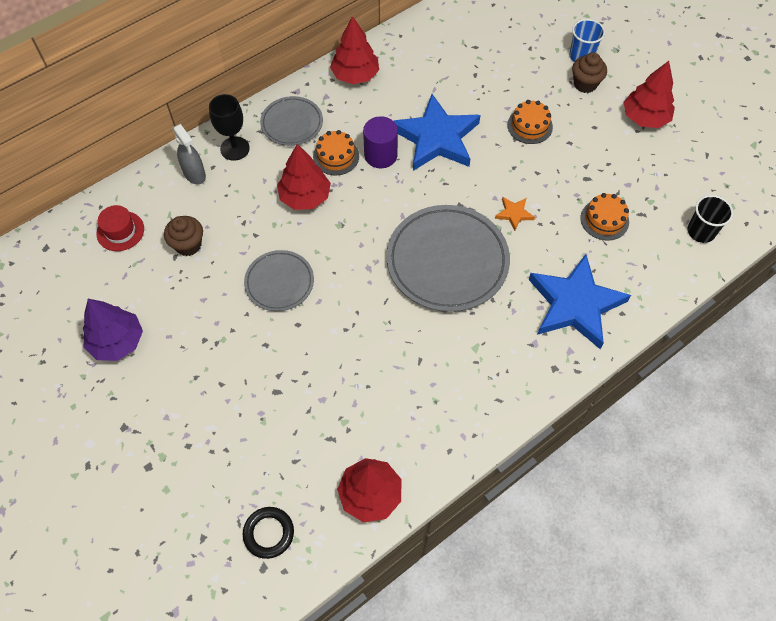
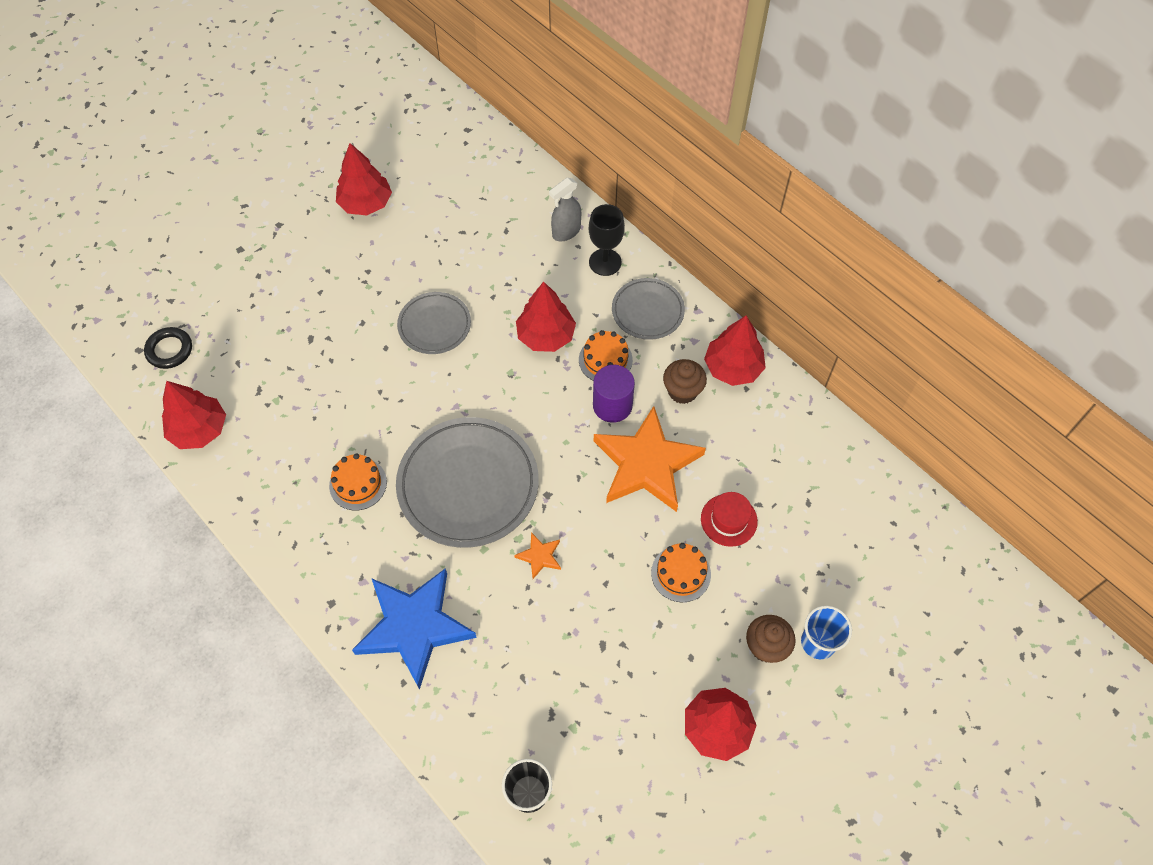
camera: 85 degrees right, 0 degrees up
purple tree [83,299,143,361] -> red tree [336,143,392,215]
red hat [96,205,144,251] -> red hat moved to [701,492,758,547]
brown cupcake [164,216,203,256] -> brown cupcake moved to [663,359,707,404]
blue star [394,94,480,171] -> orange star [594,406,706,512]
orange cake [580,193,629,241] -> orange cake moved to [329,453,387,510]

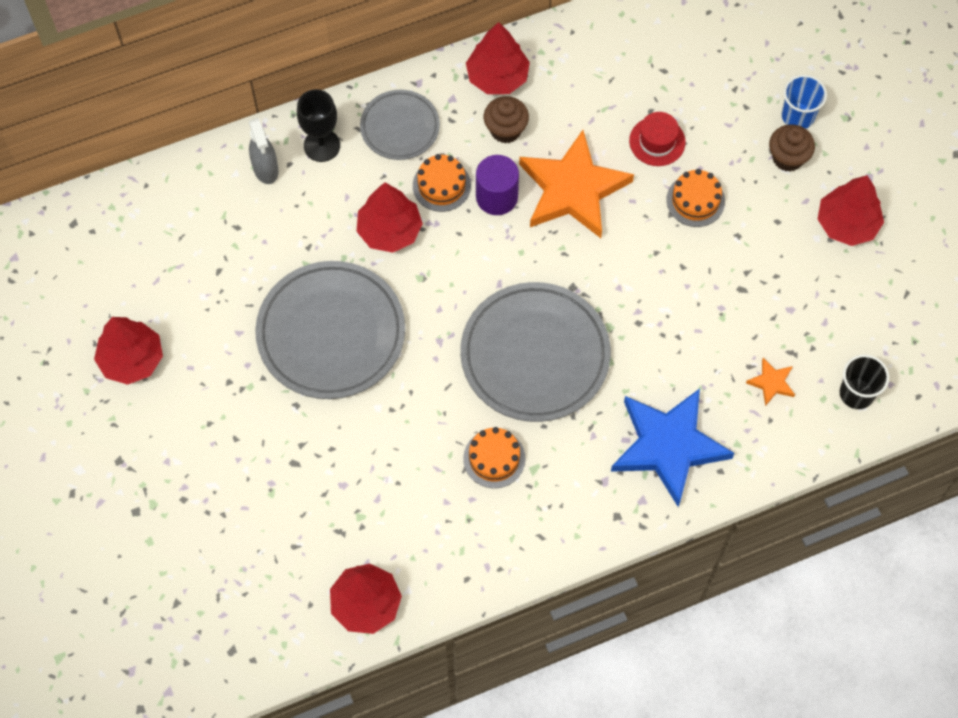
camera: 70 degrees left, 5 degrees up
black ring [144,327,192,369] -> none
grey plate [397,292,471,354] -> grey plate [255,261,405,399], size x1.79
orange star [514,532,561,579] -> orange star moved to [746,358,795,406]

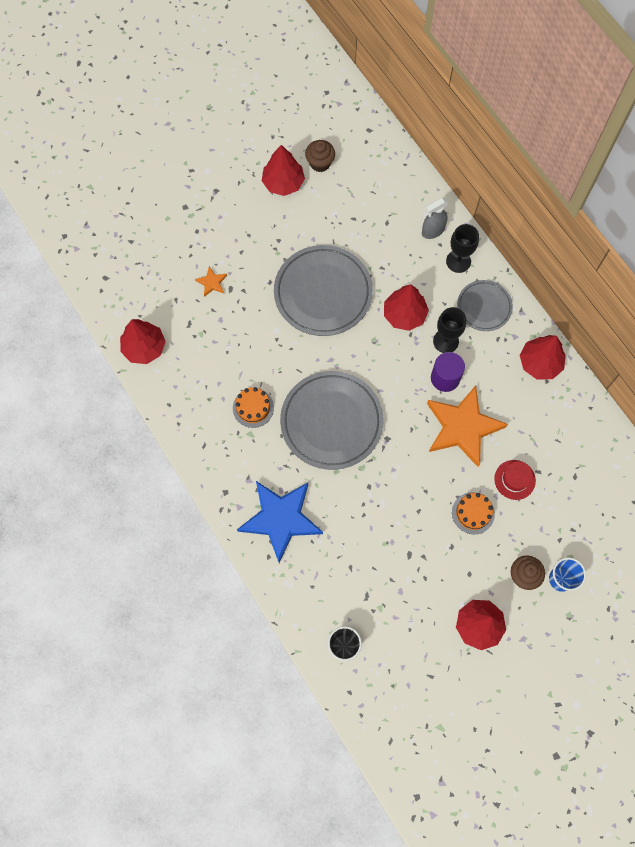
camera: 80 degrees right, 5 degrees up
orange cake [413,154,471,212] -> black goblet [433,307,466,353]
brown cupcake [484,96,529,143] -> brown cupcake moved to [305,140,335,172]
orange star [746,358,795,406] -> orange star moved to [195,266,227,297]

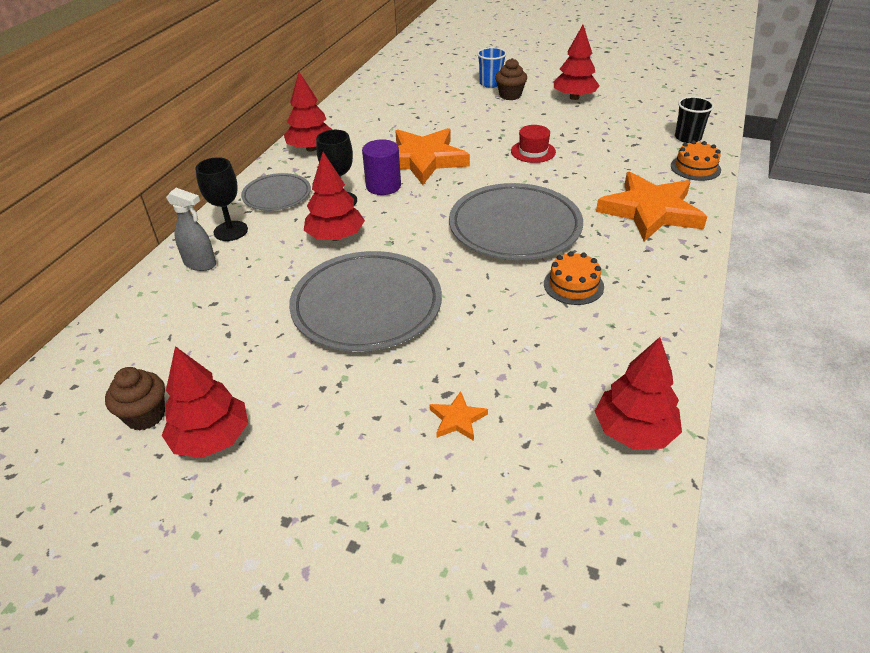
camera: 125 degrees left, 30 degrees down
blue star [237,481,323,563] -> orange star [596,172,707,242]
orange cake [452,492,495,534] -> orange cake moved to [671,140,721,181]
red hat [494,460,536,500] -> red hat moved to [511,125,556,163]

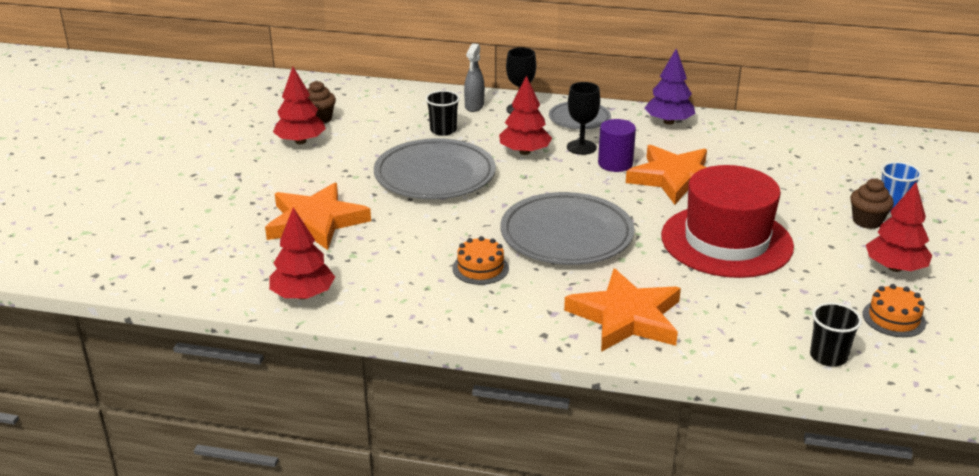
camera: 80 degrees right, 10 degrees down
red tree [284,72,332,152] -> purple tree [644,49,695,125]
orange star [430,391,488,441] -> orange star [265,183,371,250], size x2.43
red hat [511,125,556,163] -> red hat [661,165,794,278], size x2.46
orange cake [671,140,721,181] -> orange cake moved to [863,284,926,337]
none -> black cup [426,90,460,136]

